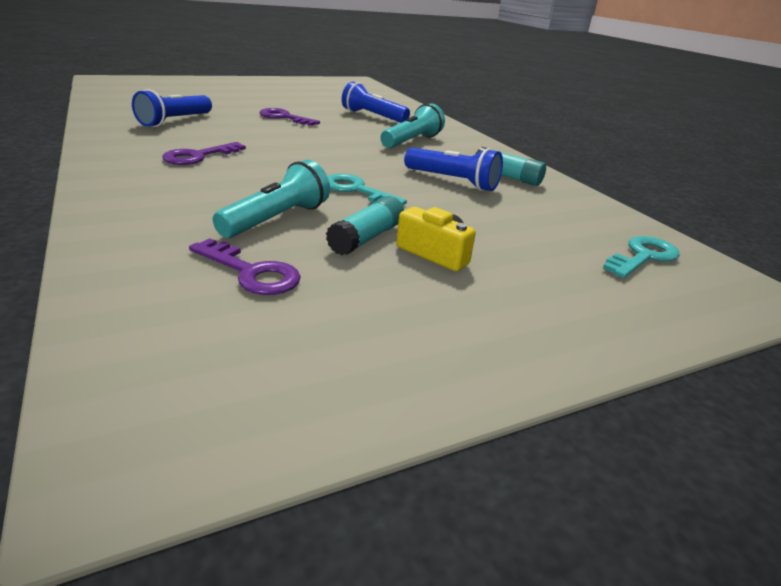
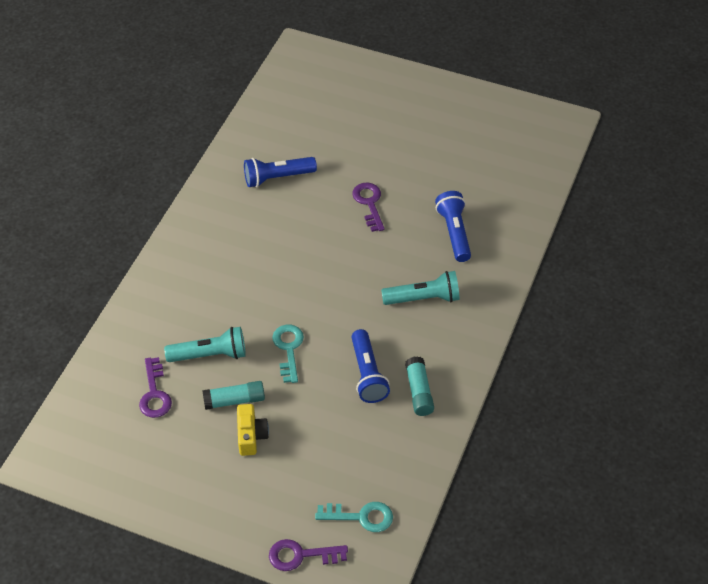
camera: 50 degrees right, 20 degrees up
purple key [162,142,246,165] -> purple key moved to [269,539,348,571]

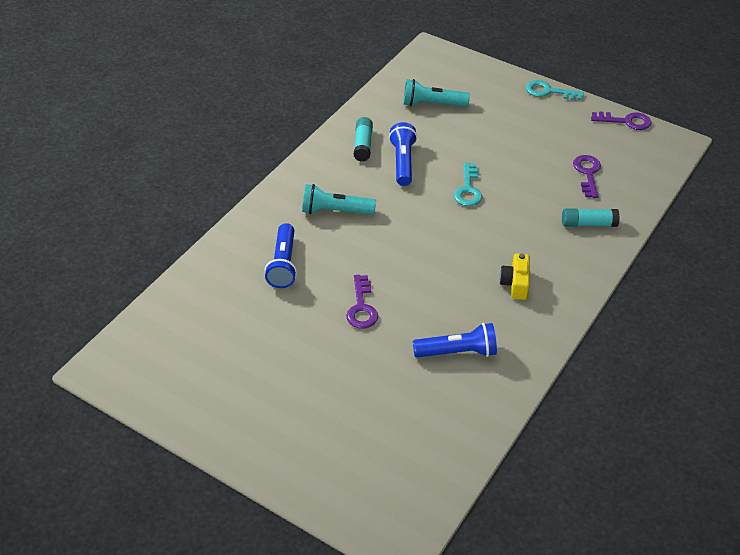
camera: 170 degrees left, 5 degrees down
turquoise flashlight [164,327,246,362] -> turquoise flashlight moved to [403,79,470,107]
turquoise glue stick [202,381,265,410] -> turquoise glue stick moved to [562,208,620,227]
yellow camera [237,404,269,456] -> yellow camera moved to [499,253,530,300]
purple key [269,539,348,571] -> purple key moved to [591,111,651,130]
turquoise key [315,502,393,532] -> turquoise key moved to [526,80,584,100]

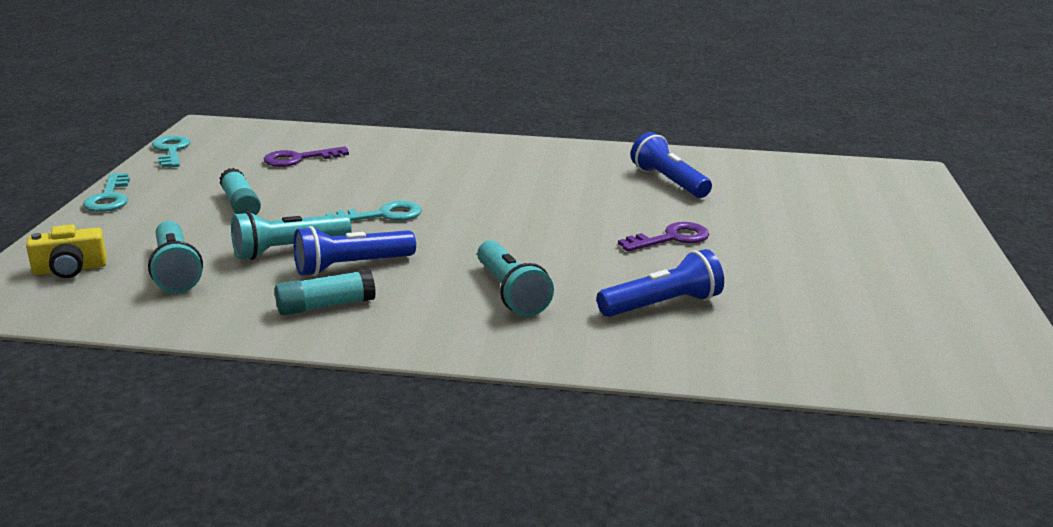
camera: 115 degrees left, 20 degrees down
yellow camera [499,253,530,300] -> yellow camera moved to [26,224,107,278]
turquoise glue stick [562,208,620,227] -> turquoise glue stick moved to [219,168,261,215]
purple key [591,111,651,130] -> turquoise key [152,135,190,168]
none -> turquoise flashlight [231,211,352,260]

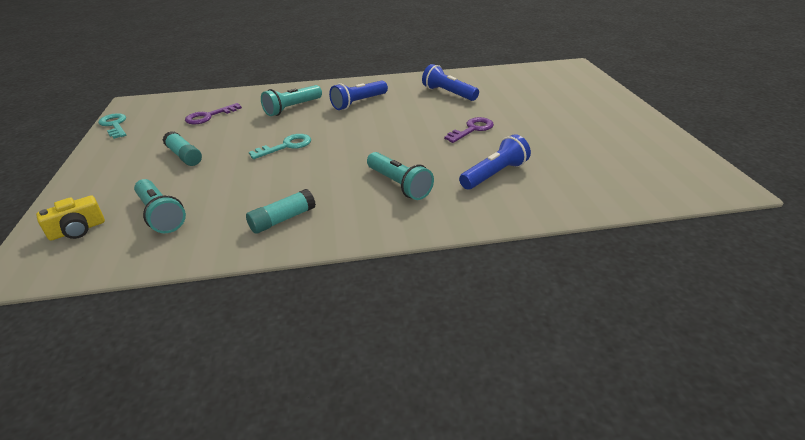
camera: 15 degrees left, 10 degrees up
turquoise key [83,173,130,212] -> none
turquoise flashlight [231,211,352,260] -> turquoise flashlight moved to [261,85,322,116]
blue flashlight [294,226,416,276] -> blue flashlight moved to [329,81,388,110]

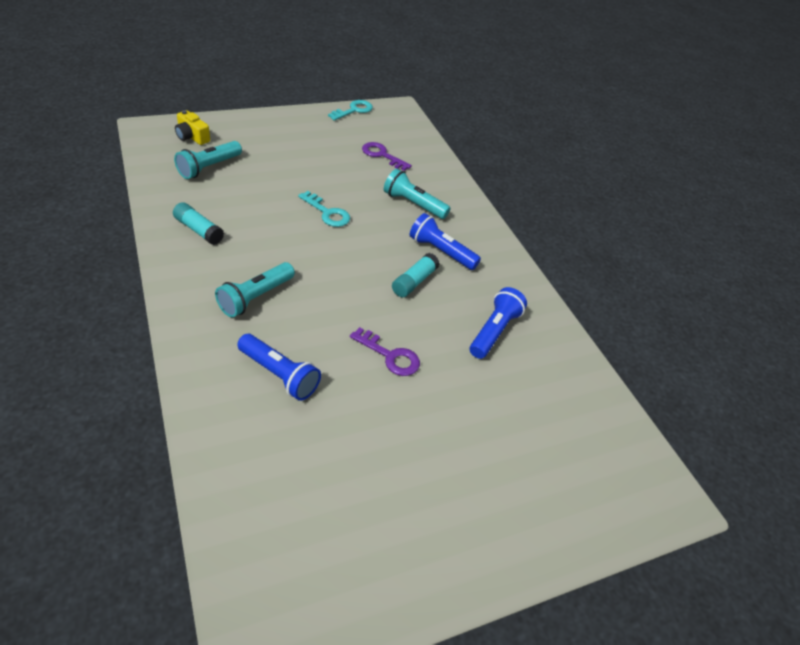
camera: 70 degrees right, 10 degrees up
turquoise glue stick [163,131,202,166] -> turquoise glue stick moved to [392,253,439,297]

